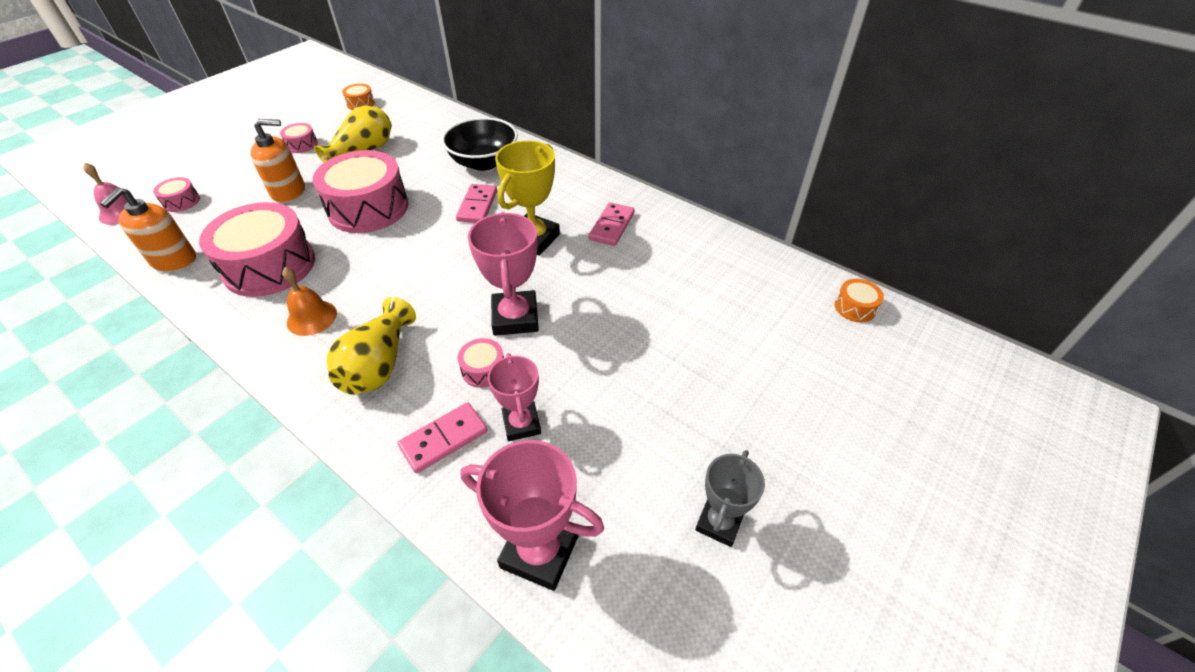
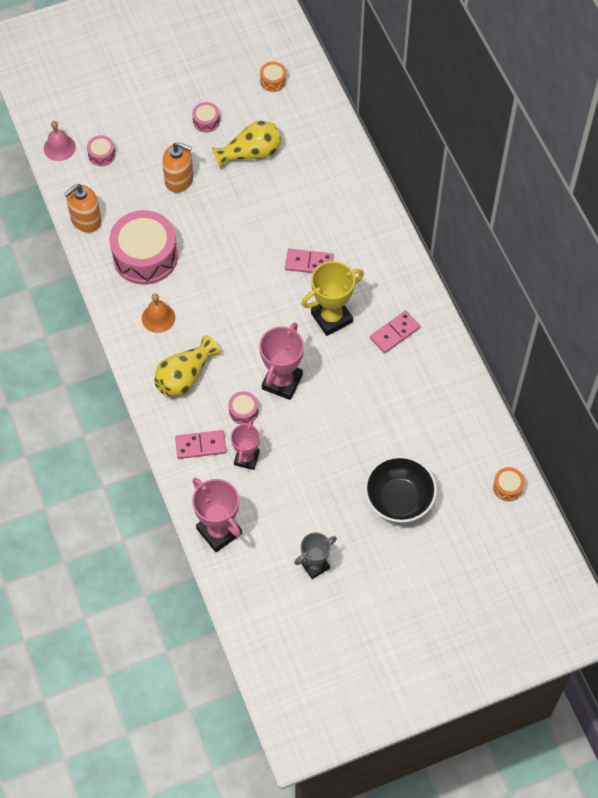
camera: 30 degrees right, 15 degrees up
pink drum [313,150,409,233] -> none
black bowl [442,117,518,171] -> black bowl moved to [364,456,437,523]
pink domino [456,184,497,223] -> pink domino turned 60 degrees clockwise [285,249,334,273]

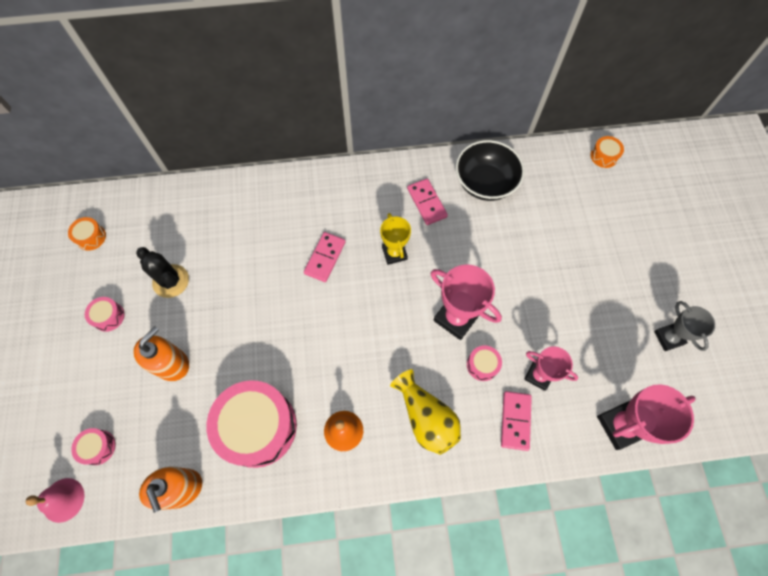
camera: 75 degrees left, 5 degrees up
yellow vase [212,121,282,169] -> black cactus [136,247,189,298]
yellow trophy [301,261,364,336] -> yellow trophy [380,213,411,265], size x0.65
black bowl [364,456,437,523] -> black bowl moved to [456,140,525,201]

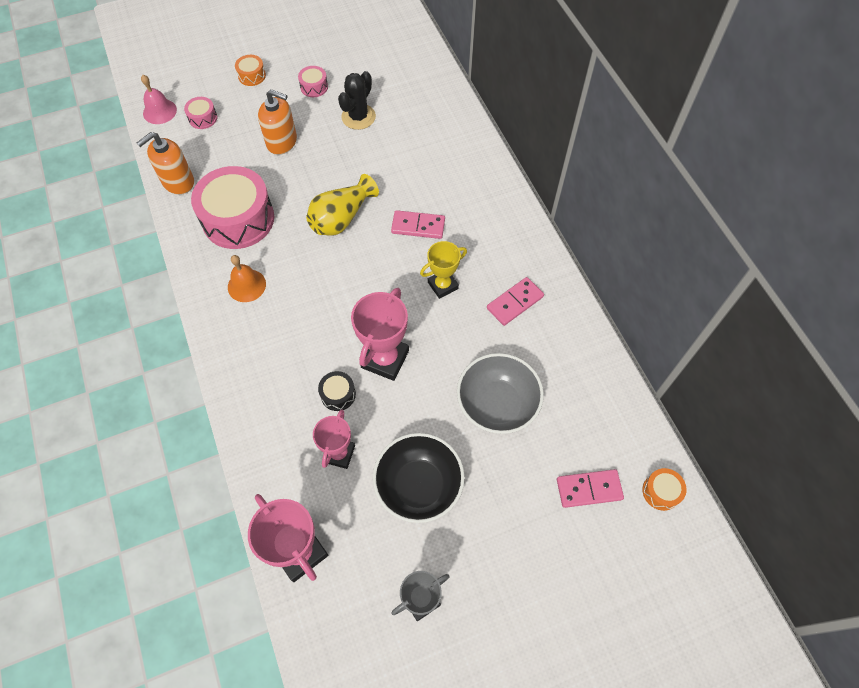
camera: 75 degrees right, 5 degrees down
orange drum [68,217,106,251] -> orange drum moved to [235,55,266,86]
yellow vase [390,369,461,455] -> yellow vase moved to [306,174,379,236]
black bowl [456,140,525,201] -> black bowl moved to [373,433,465,523]
pink drum [467,345,502,381] -> black drum [318,371,356,411]
pink domino [501,391,532,451] -> pink domino moved to [557,469,624,508]
none -> grey bowl [457,353,544,434]

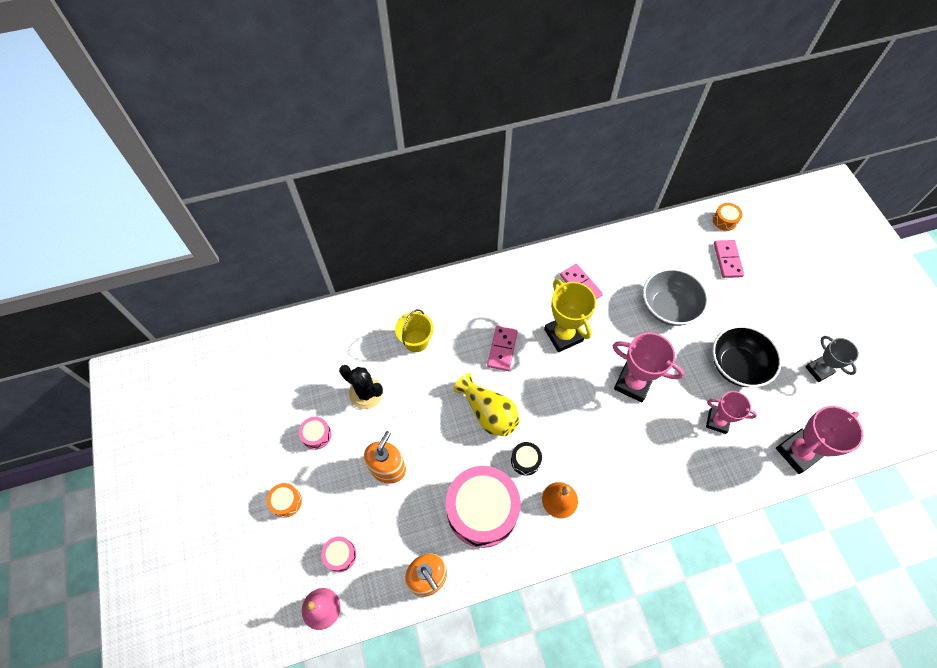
camera: 85 degrees left, 0 degrees up
black drum [318,371,356,411] -> black drum moved to [511,442,542,476]
yellow trophy [420,241,467,299] -> yellow trophy [544,279,596,352], size x1.54
none -> yellow bucket [395,309,434,352]

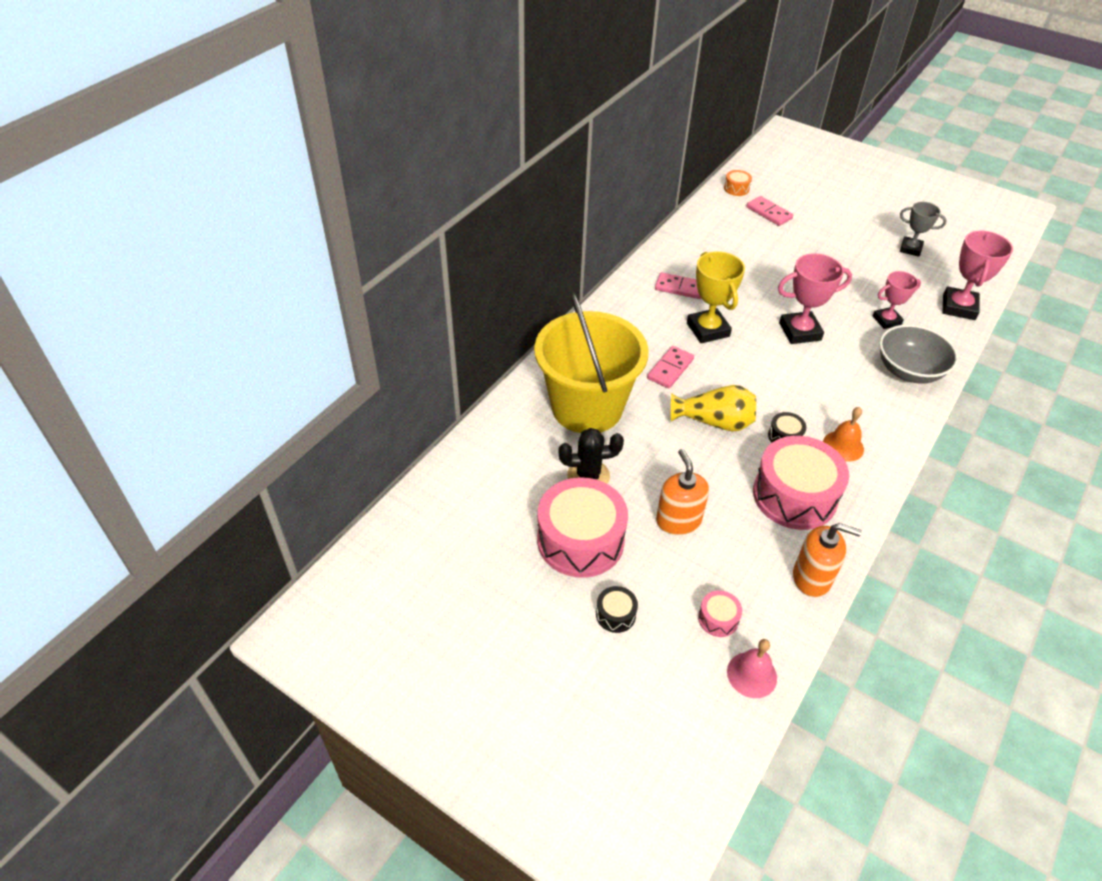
camera: 40 degrees left, 15 degrees down
orange drum [267,483,302,518] -> black drum [596,586,638,633]
pink drum [299,417,331,450] -> pink drum [537,477,628,578], size x2.32
yellow bucket [395,309,434,352] -> yellow bucket [534,292,649,433], size x2.36
pink domino [487,326,518,371] -> pink domino turned 60 degrees clockwise [647,346,694,389]
yellow trophy [544,279,596,352] -> yellow trophy turned 45 degrees clockwise [687,251,745,343]
grey bowl [643,268,708,326] -> grey bowl moved to [879,324,958,384]
black bowl [713,326,782,387] -> none

